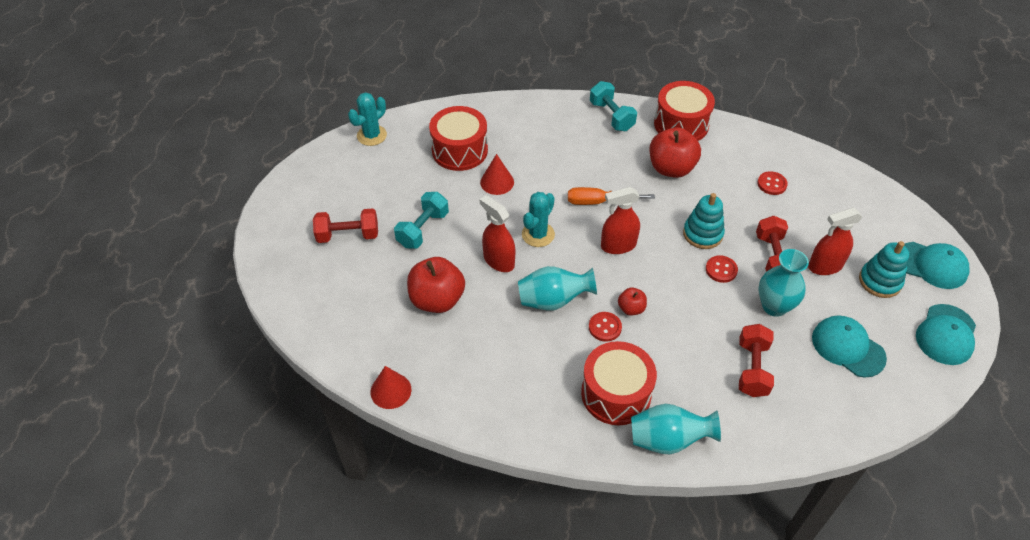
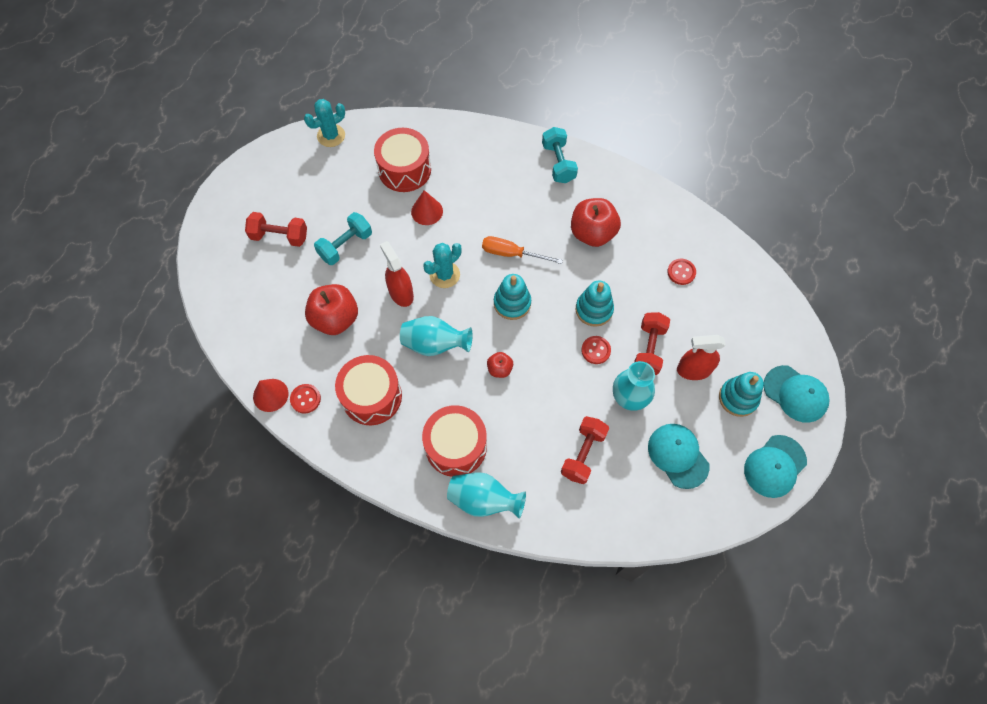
camera: 15 degrees right, 15 degrees up
red button [589,312,622,342] -> red button moved to [290,384,321,414]
red spray bottle [601,187,640,254] -> turquoise stacking toy [494,274,531,320]
red drum [654,81,715,141] -> red drum moved to [335,355,402,425]

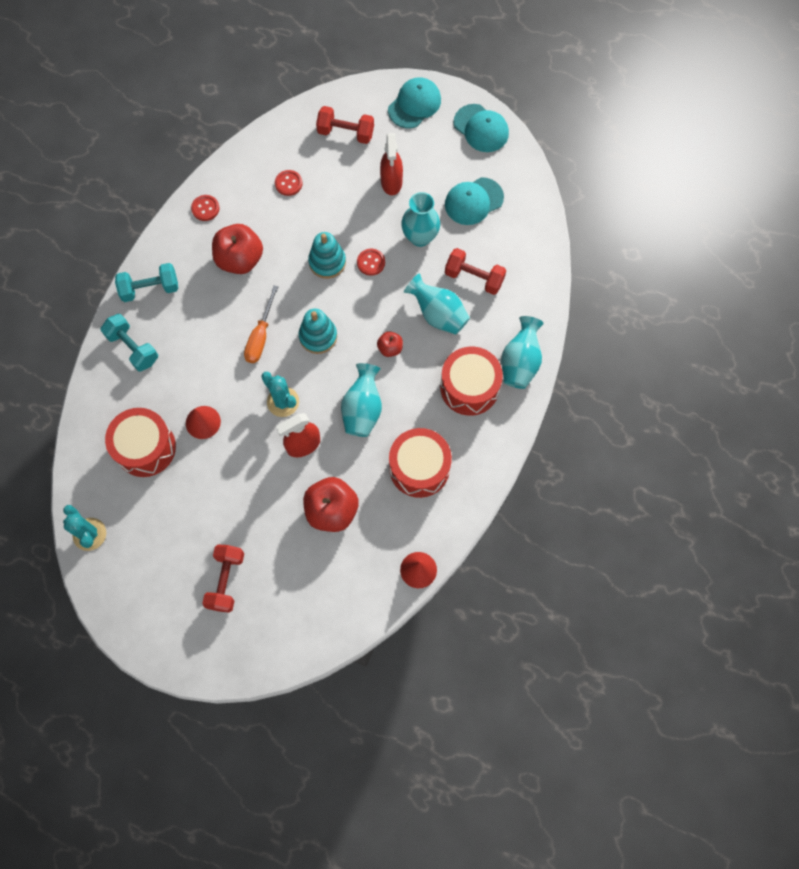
camera: 90 degrees left, 5 degrees up
red button [290,384,321,414] -> red button moved to [191,195,220,221]
turquoise dumbbell [314,212,372,265] -> turquoise dumbbell moved to [101,314,158,371]
red dumbbell [634,312,670,375] -> red dumbbell moved to [316,106,374,144]
turquoise stacking toy [719,372,764,417] -> none
none -> turquoise vase [404,273,470,335]

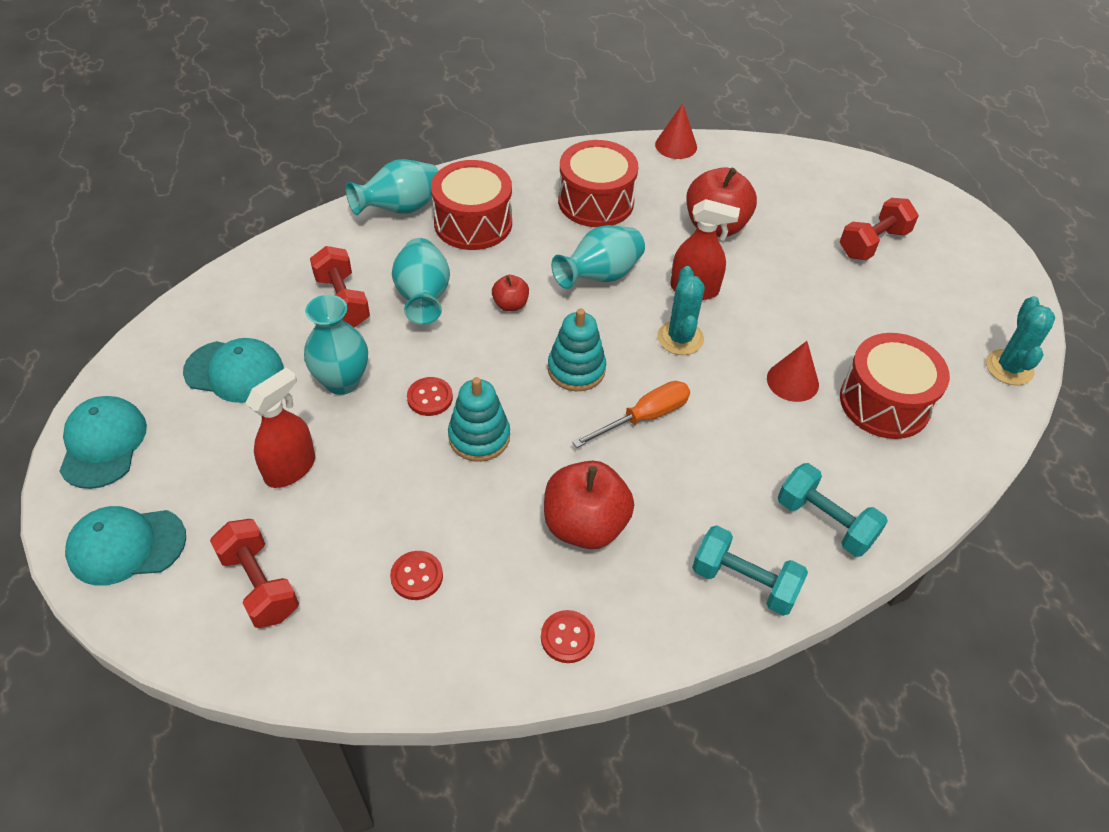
camera: 140 degrees left, 20 degrees down
turquoise dumbbell [101,314,158,371] -> turquoise dumbbell turned 45 degrees counterclockwise [778,463,888,557]

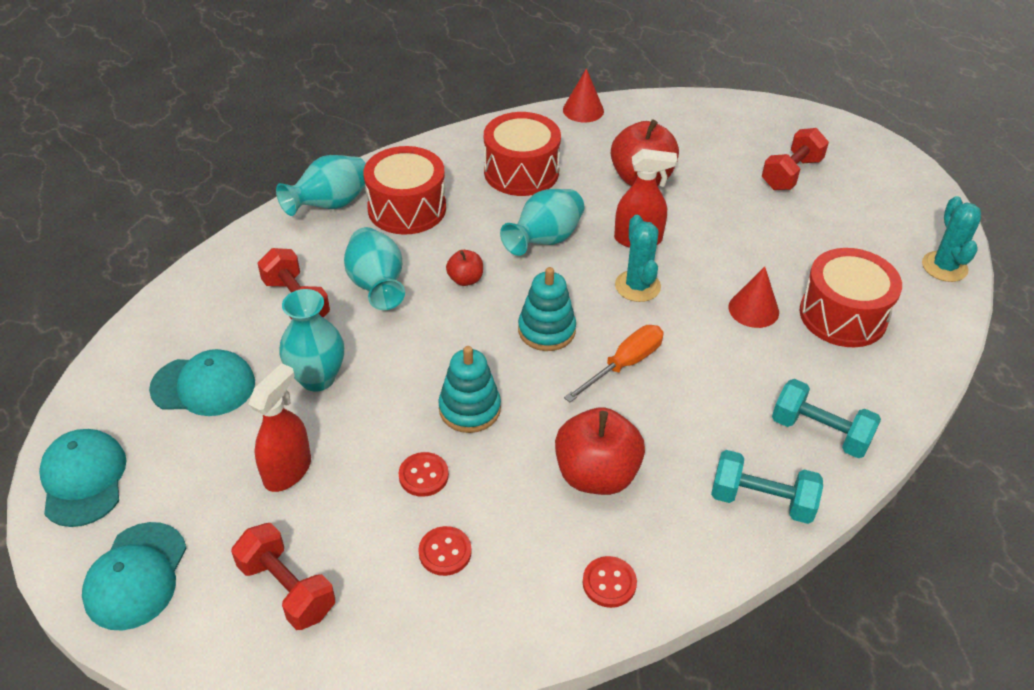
camera: 10 degrees left, 5 degrees down
turquoise cap [65,506,186,586] -> turquoise cap turned 60 degrees counterclockwise [82,522,187,630]
red button [407,377,453,416] -> red button moved to [398,452,449,497]

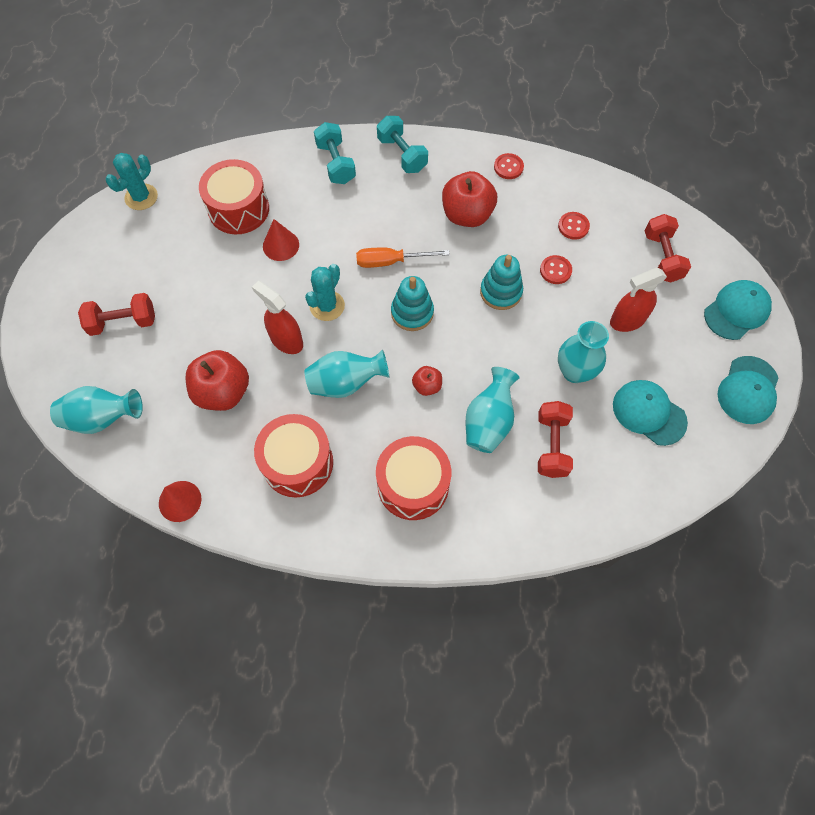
camera: 140 degrees left, 20 degrees up
turquoise vase [276,155,366,216] -> turquoise vase moved to [50,386,143,434]

